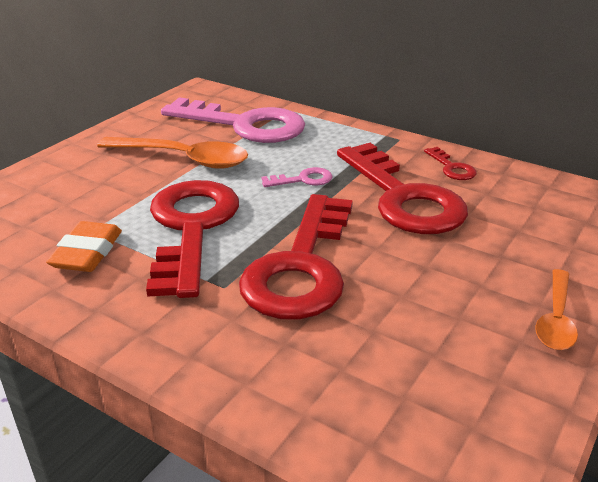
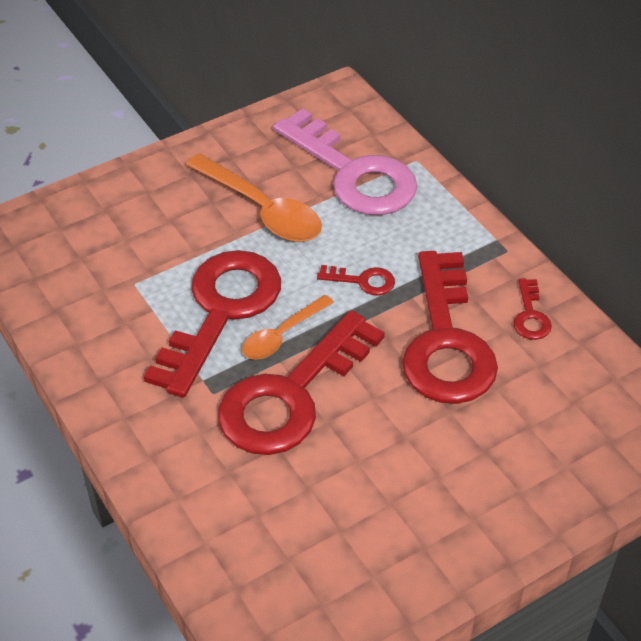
camera: 25 degrees right, 15 degrees up
orange eraser [46,221,122,272] -> none
pink key [261,167,333,187] -> red key [317,265,395,295]
orange spoon [535,269,578,350] -> orange spoon moved to [242,295,334,360]

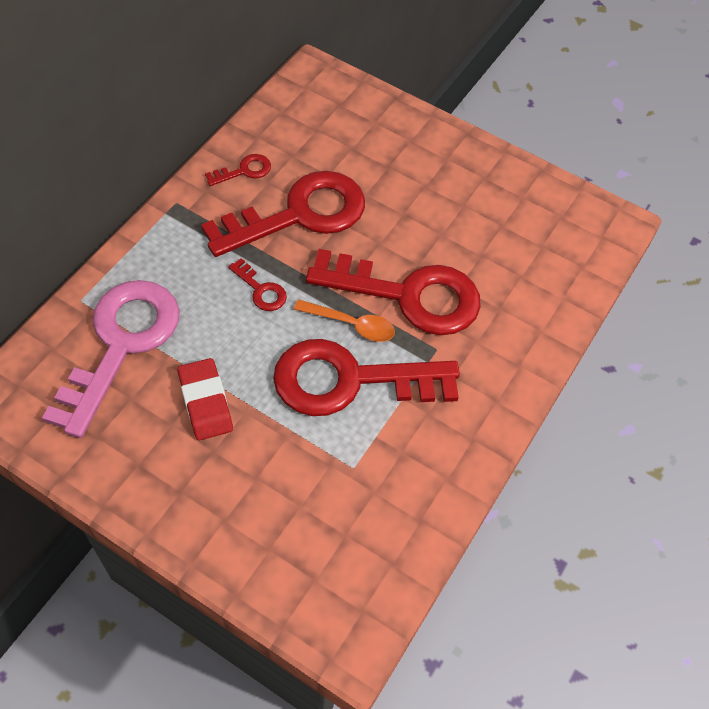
camera: 120 degrees left, 10 degrees up
orange spoon [186,154,322,242] -> red eraser [178,358,233,440]
red key [317,265,395,295] -> red key turned 150 degrees clockwise [228,258,287,311]

